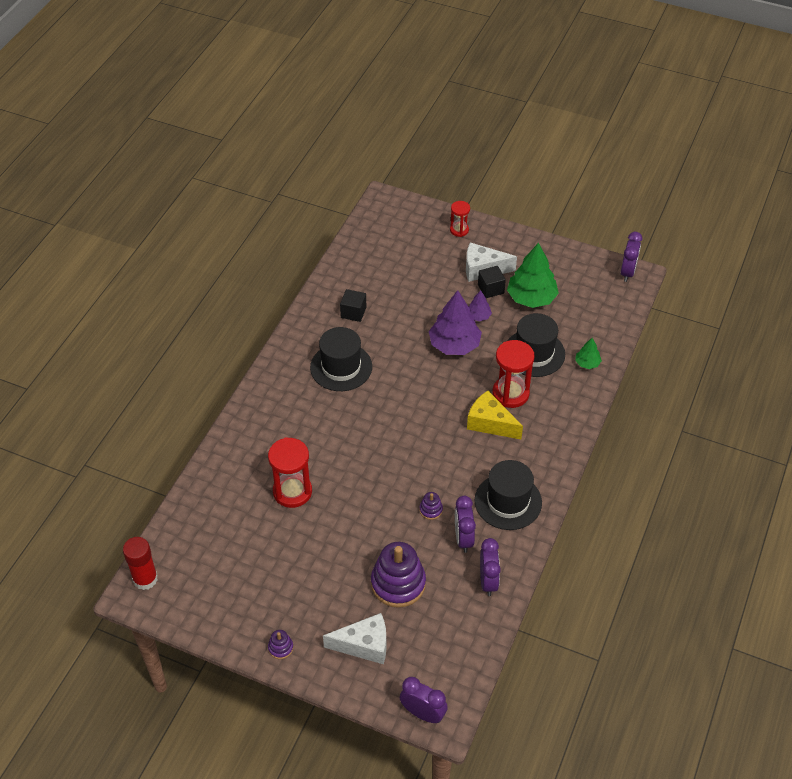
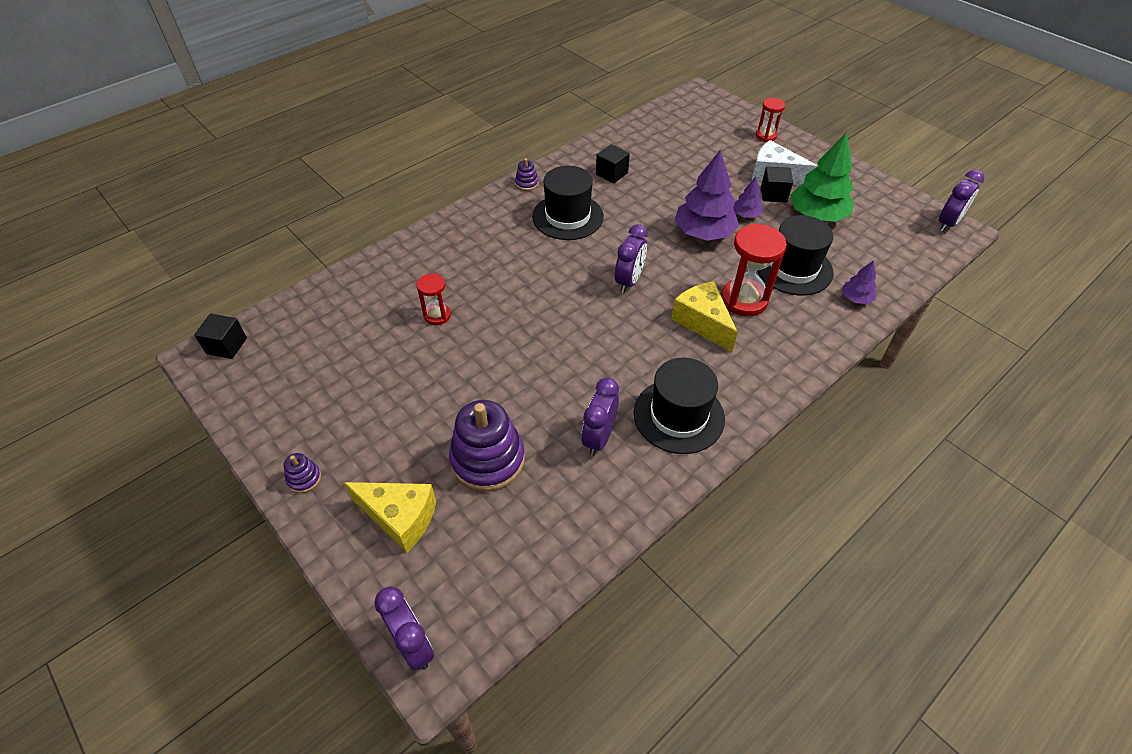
camera: 25 degrees right, 0 degrees up
red glue stick [123,537,158,590] -> black cube [194,314,247,359]
red hourglass [268,437,312,508] -> red hourglass [417,273,451,325], size x0.57
white cheese [323,613,386,664] -> yellow cheese [344,482,436,553]
purple stacking toy [419,492,443,520] -> purple stacking toy moved to [515,158,539,191]
purple clock [480,538,501,596] -> purple clock moved to [615,224,648,293]
green tree [575,338,602,369] -> purple tree [841,260,877,304]

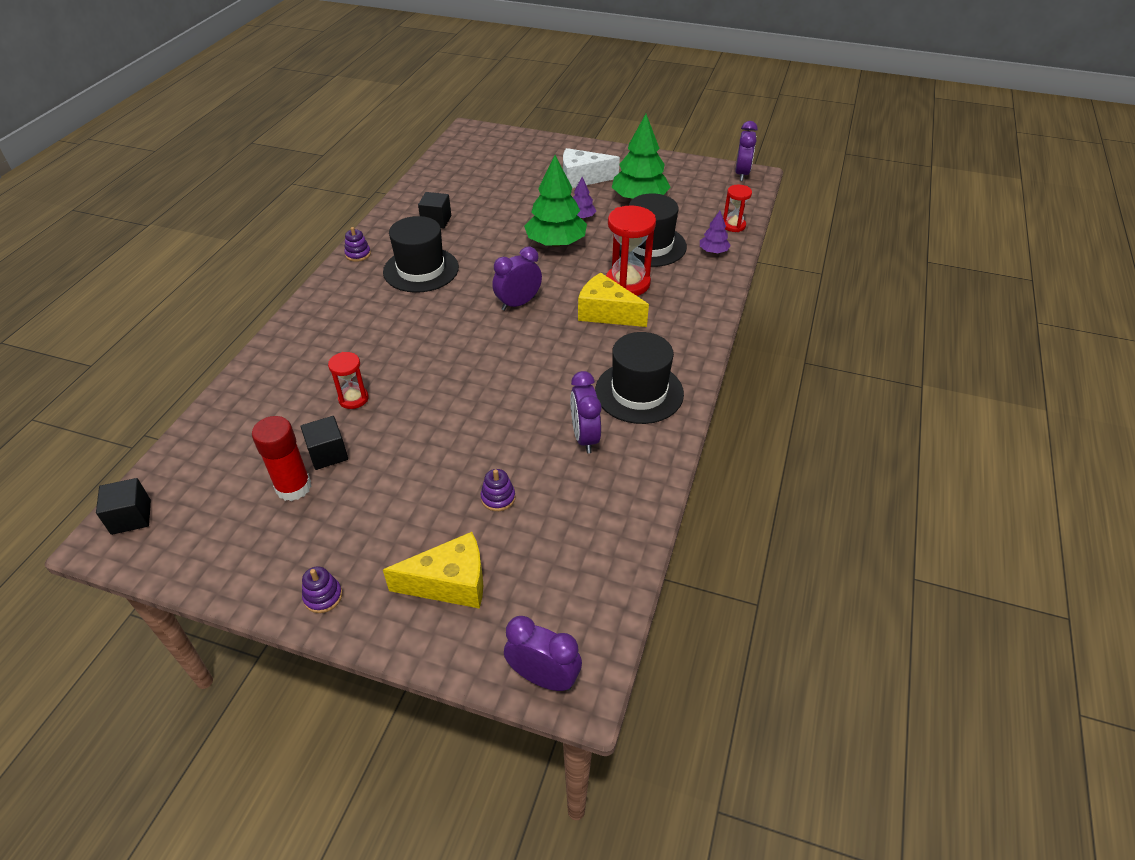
camera: 30 degrees left, 5 degrees down
purple stacking toy [449,400,525,492] -> purple stacking toy [481,469,515,511], size x0.44
purple clock [615,224,648,293] -> purple clock turned 120 degrees counterclockwise [492,247,542,311]
purple tree [674,149,739,241] -> green tree [524,155,587,247]
red hourglass [756,98,785,142] -> red hourglass moved to [723,185,752,232]
black cube [761,167,793,203] -> black cube moved to [301,416,348,470]
none -> red glue stick [252,416,311,501]

